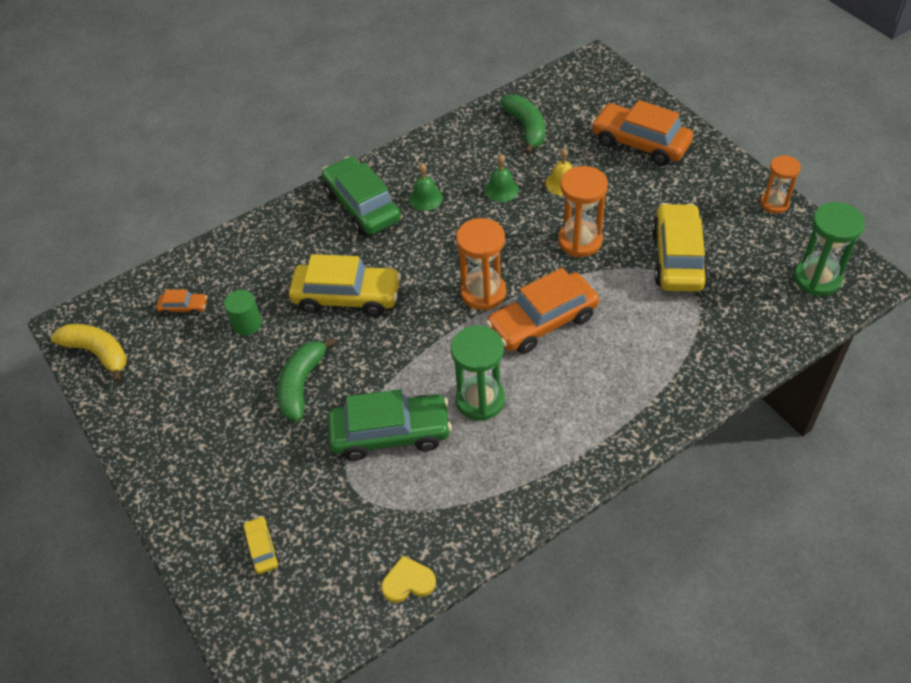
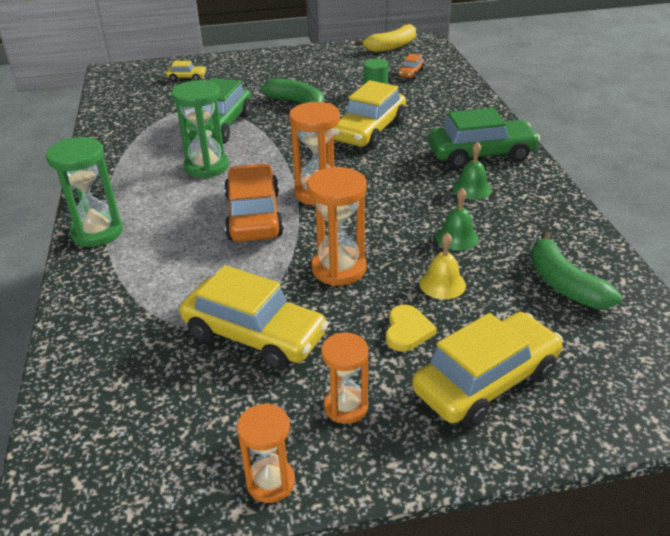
camera: 110 degrees right, 15 degrees down
yellow heart [381,555,436,603] -> yellow heart moved to [386,305,437,352]
green banana [500,95,545,155] -> green banana turned 60 degrees clockwise [531,231,622,308]
orange car [591,100,693,166] -> yellow car [412,312,563,427]
green hourglass [794,202,865,296] -> green hourglass moved to [46,137,123,247]
none -> orange hourglass [321,333,369,424]

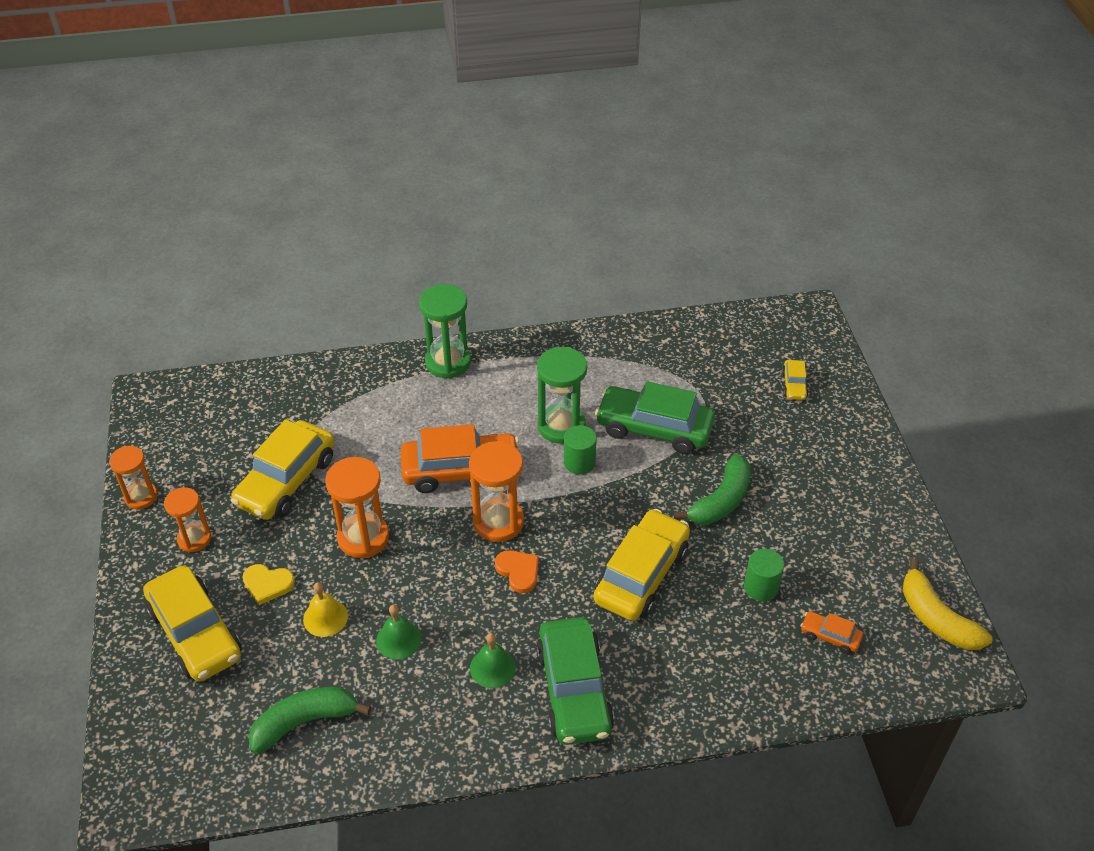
camera: 90 degrees right, 10 degrees up
yellow car [333,80,406,149] -> yellow car turned 90 degrees clockwise [593,509,690,621]
none -> orange heart [495,550,539,593]
none -> green cylinder [564,425,597,474]

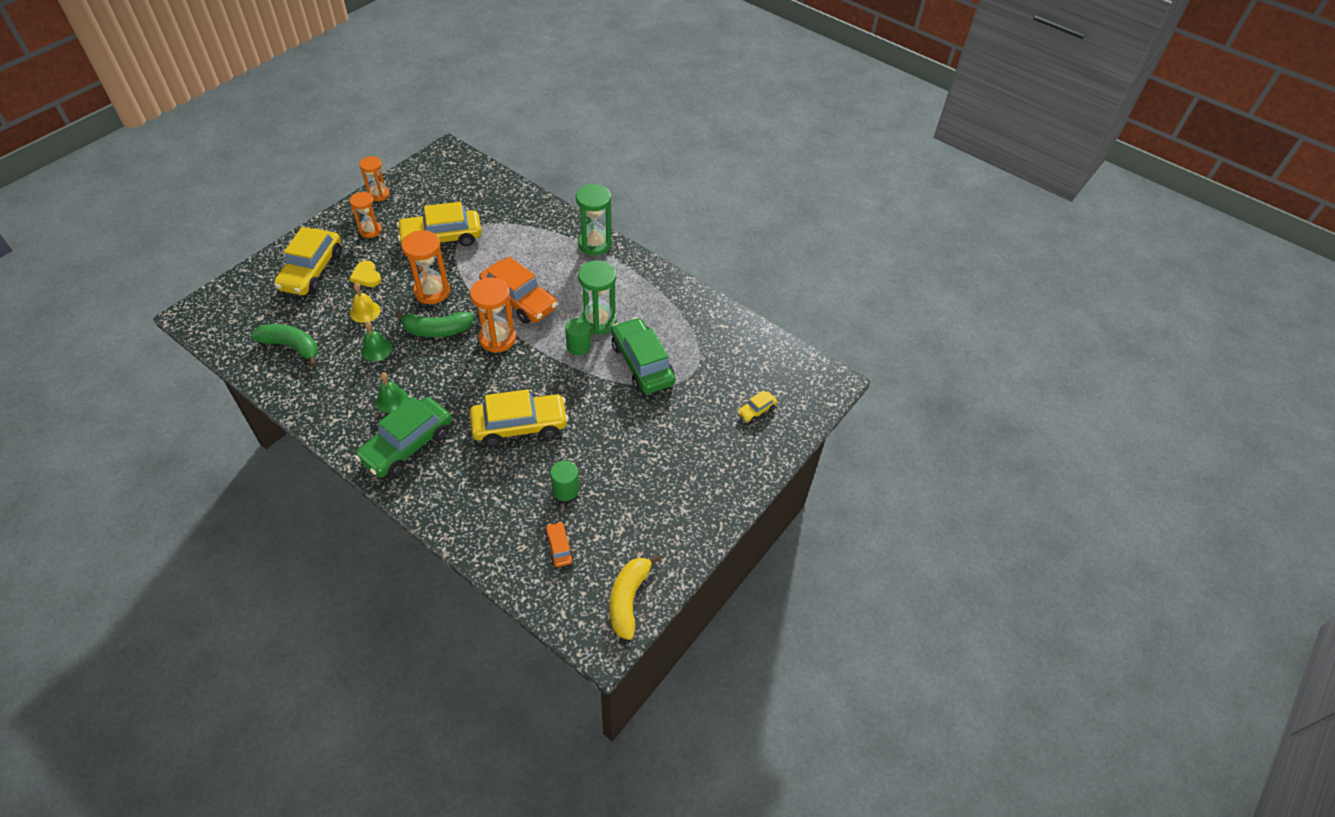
camera: 45 degrees right, 5 degrees up
orange heart [495,550,539,593] -> none
green banana [674,454,751,525] -> green banana moved to [395,311,474,337]

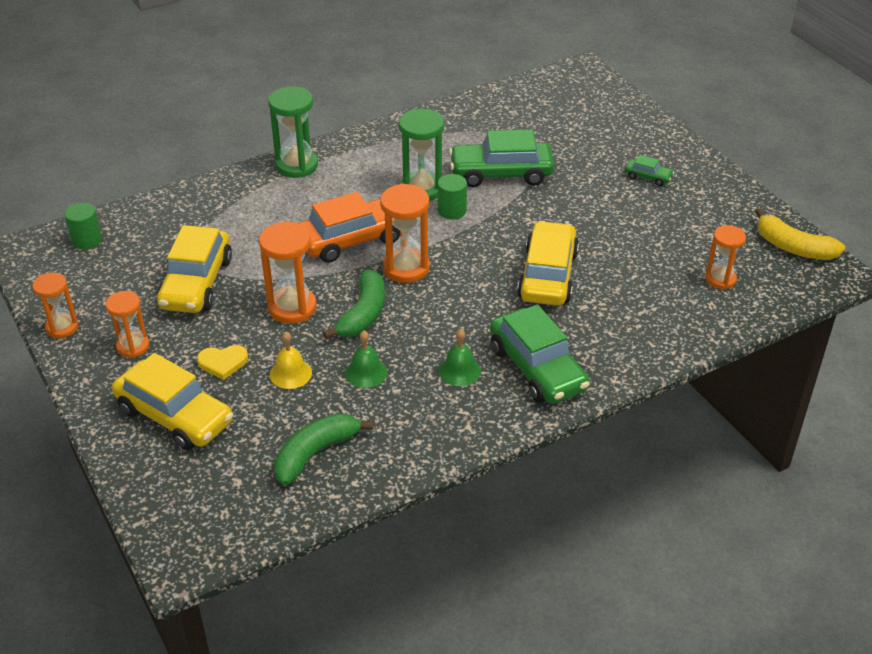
camera: 65 degrees left, 10 degrees down
orange car [545,522,574,567] -> orange hourglass [705,225,746,289]
green cylinder [550,461,579,501] -> green cylinder moved to [64,203,102,249]
yellow car [737,390,777,423] -> none
none -> green car [625,155,674,186]

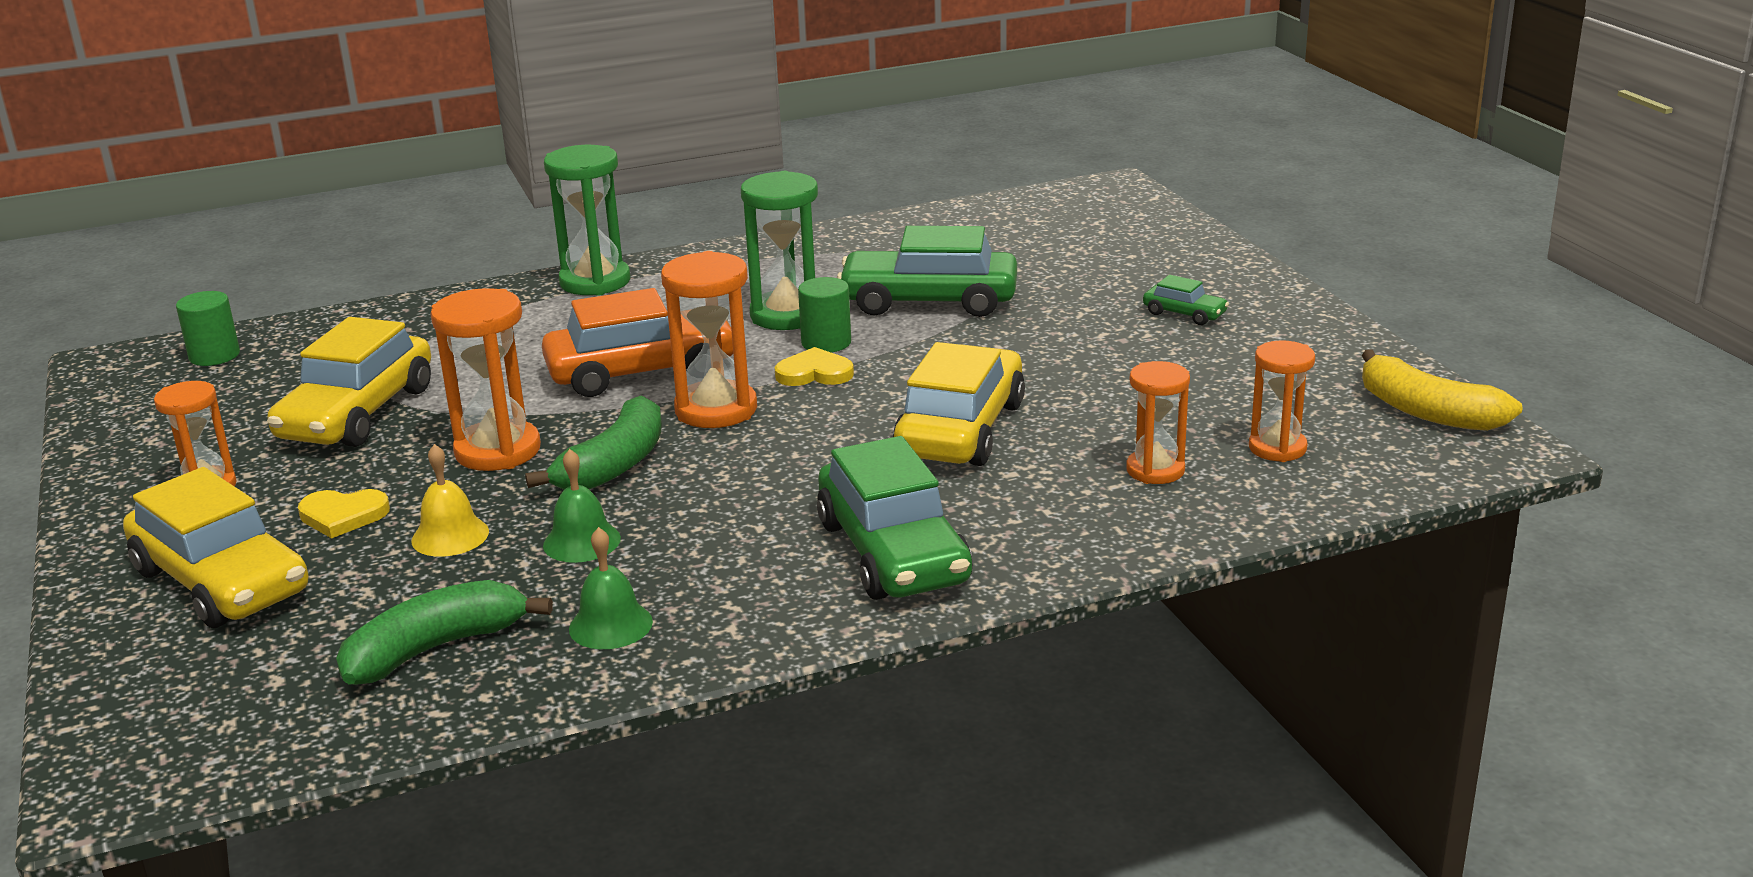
camera: 10 degrees right, 15 degrees down
orange hourglass [32,272,78,338] -> orange hourglass moved to [1126,361,1190,484]
green bell [439,329,481,386] -> green bell moved to [569,527,653,649]
none -> yellow heart [775,347,854,386]

